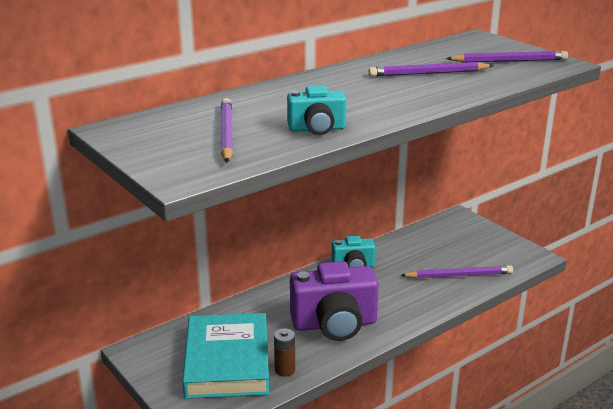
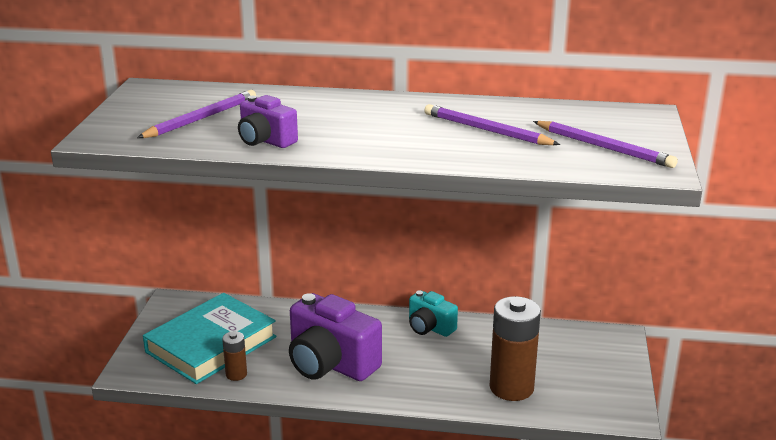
camera: 45 degrees right, 0 degrees up
turquoise camera [287,85,346,135] -> purple camera [238,95,298,148]
purple pencil [400,265,513,279] -> brown battery [490,296,541,401]

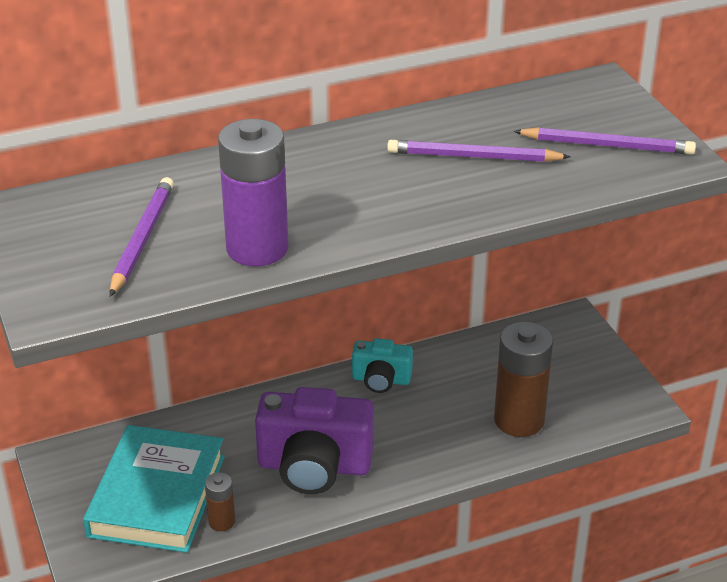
camera: 30 degrees left, 10 degrees up
purple camera [238,95,298,148] -> purple battery [218,119,289,266]

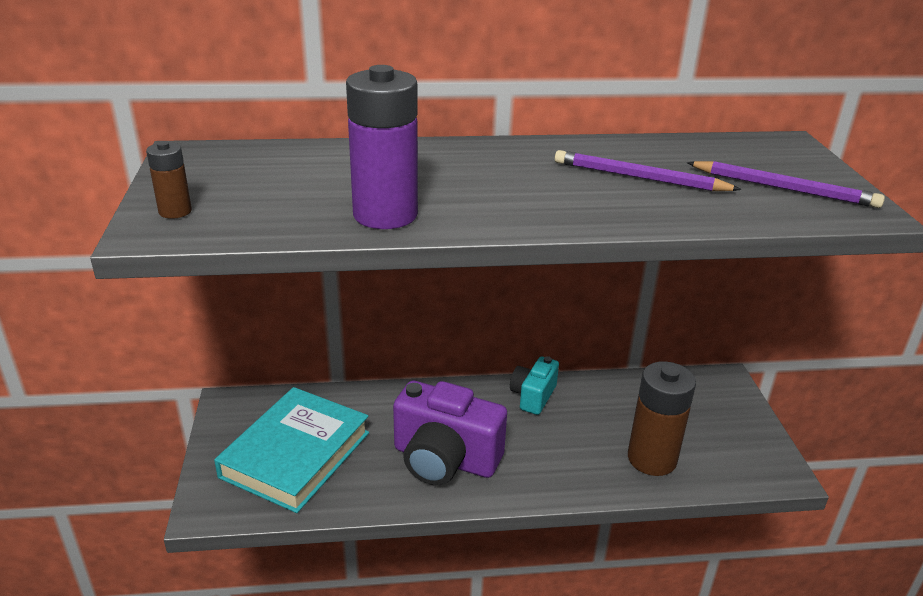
camera: 15 degrees right, 5 degrees down
purple pencil [110,177,174,297] -> none
brown battery [205,472,235,531] -> brown battery moved to [146,141,192,219]
turquoise camera [352,338,413,393] -> turquoise camera turned 90 degrees clockwise [510,356,559,415]

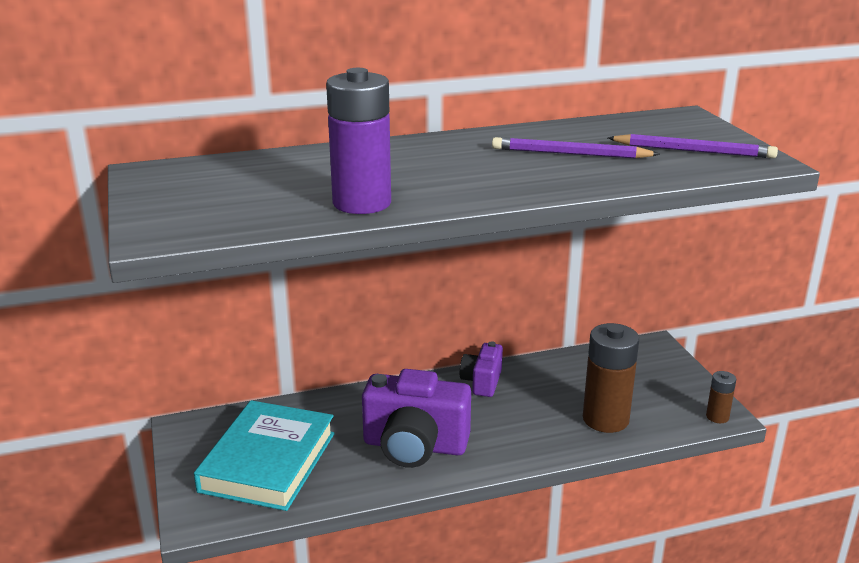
camera: 10 degrees left, 5 degrees down
brown battery [146,141,192,219] -> brown battery moved to [706,371,736,423]
turquoise camera [510,356,559,415] -> purple camera [460,341,503,397]

